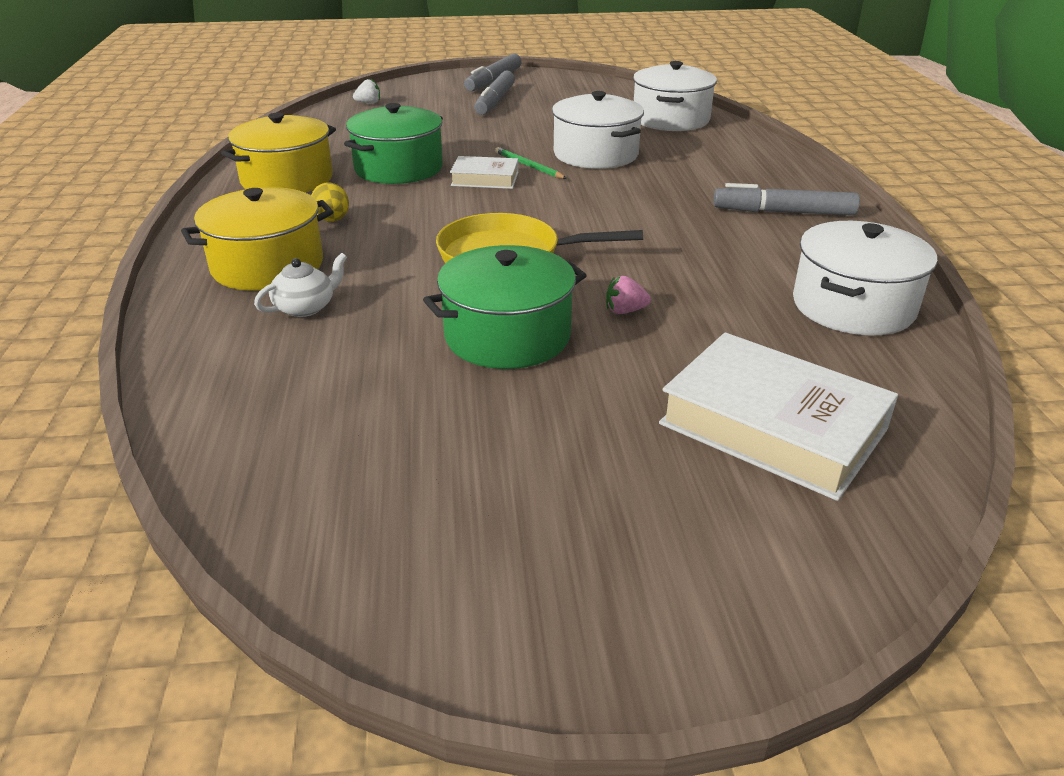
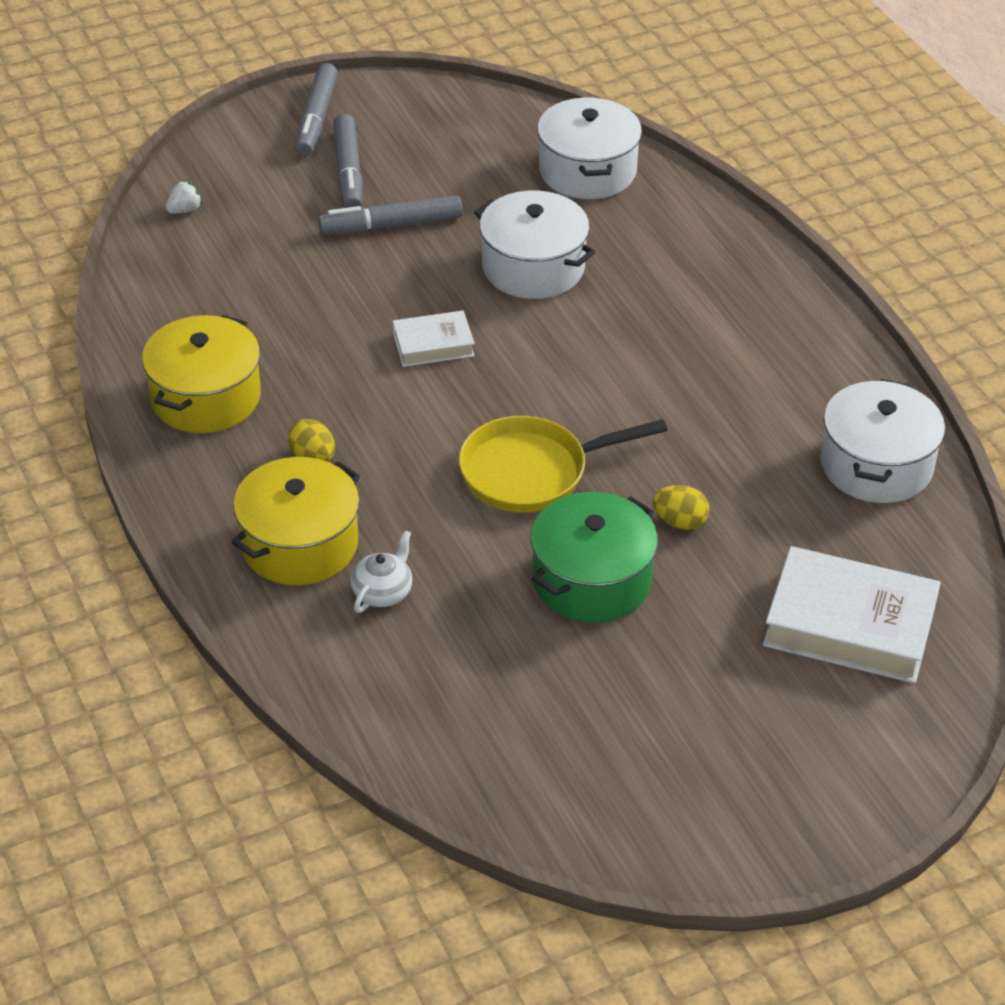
camera: 20 degrees left, 10 degrees up
green pot [344,103,443,184] -> none
green pencil [495,147,567,179] -> none
pink strawberry [606,276,651,314] -> yellow egg [652,485,710,530]
grey marker [713,183,860,215] -> grey marker moved to [318,195,463,235]

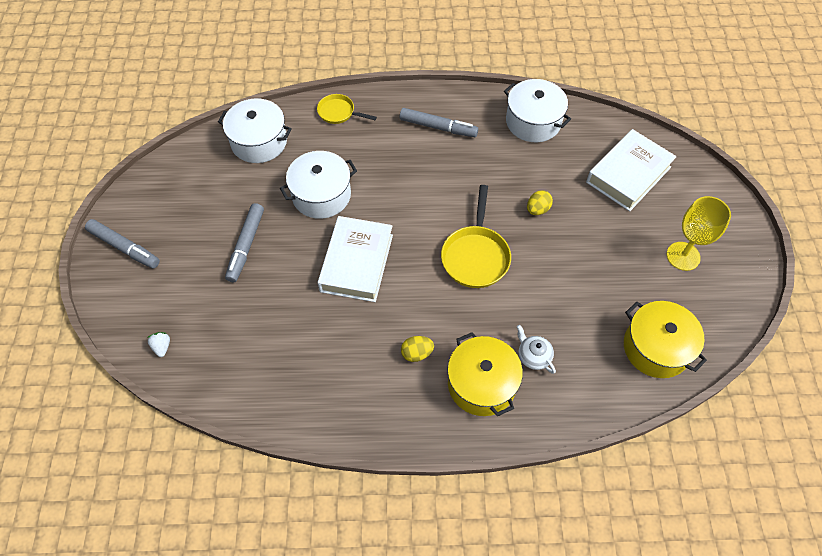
camera: 65 degrees left, 15 degrees up
yellow pot [142,315,261,433] -> yellow pot moved to [624,301,707,378]
grey marker [333,114,363,208] -> grey marker moved to [400,108,478,137]
white book [392,311,475,367] -> white book [318,216,393,302], size x1.86
green pot [530,492,658,623] -> none
none -> yellow pan [317,94,377,124]
none -> yellow goblet [667,196,731,271]

